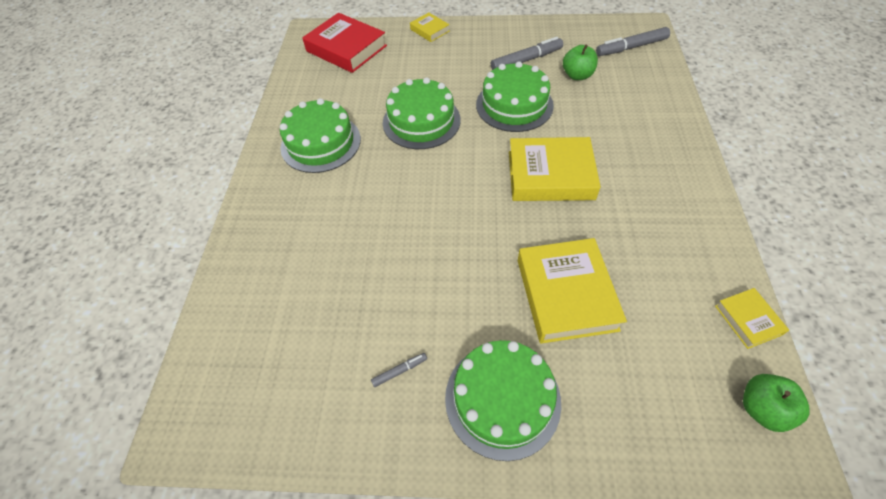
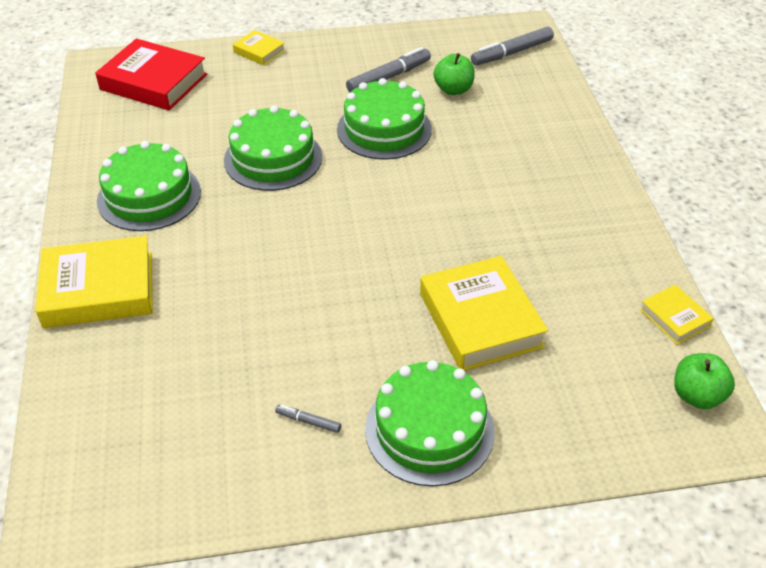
camera: 15 degrees left, 10 degrees down
grey marker [371,353,427,387] -> grey marker turned 120 degrees counterclockwise [275,405,341,433]
yellow book [509,137,601,201] -> yellow book moved to [35,236,153,328]

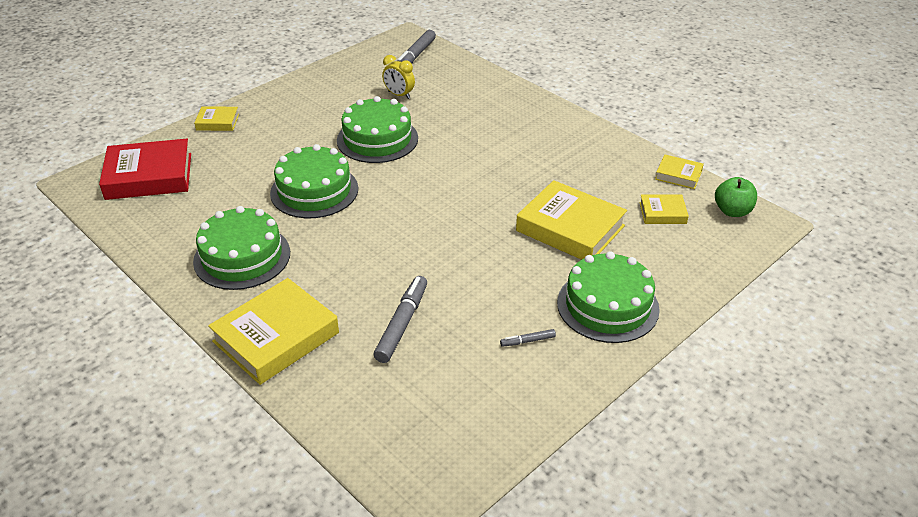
camera: 35 degrees left, 5 degrees down
grey marker [346,47,431,92] -> grey marker moved to [374,276,427,363]
green apple [434,53,475,95] -> yellow clock [382,55,415,99]
none -> yellow book [639,195,689,224]

